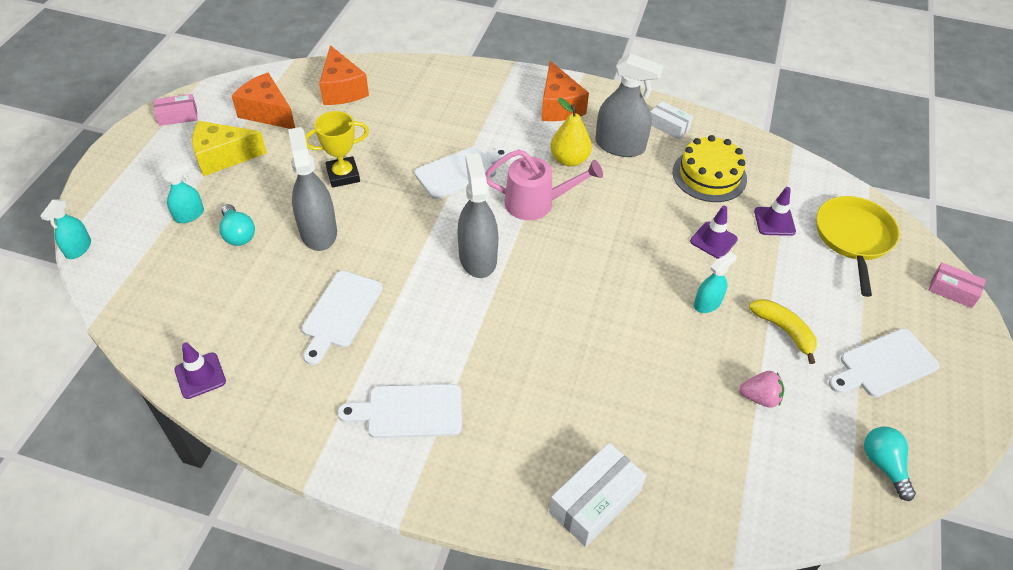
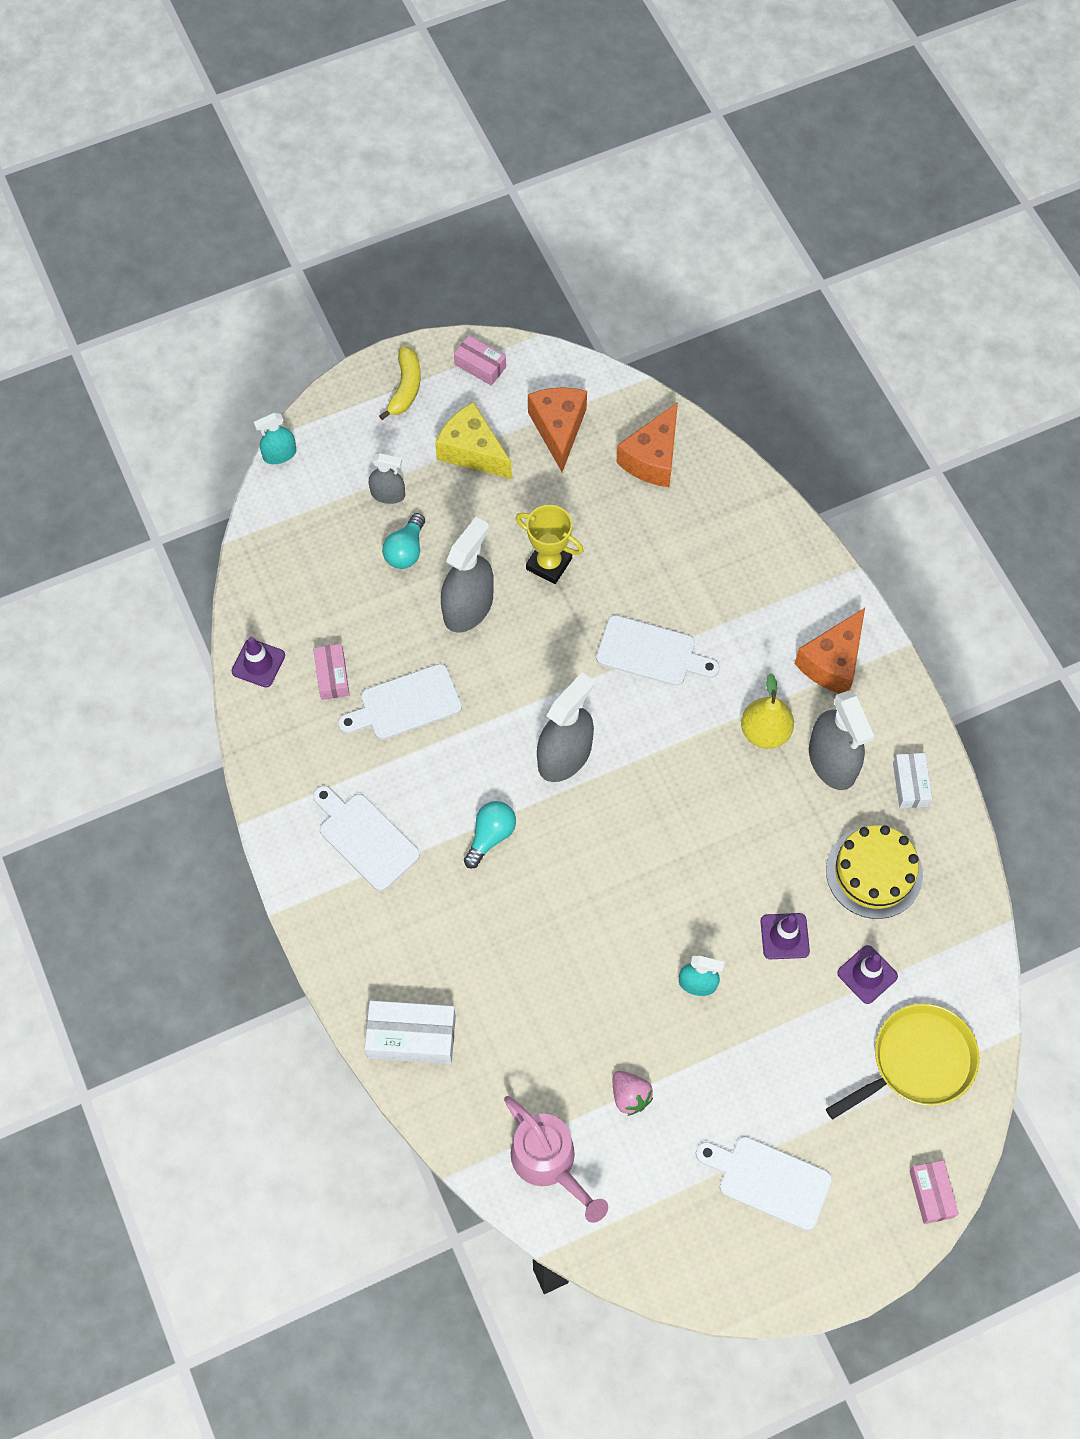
camera: 50 degrees right, 15 degrees up
turquoise spray bottle [162,162,204,223] -> grey spray bottle [369,453,405,504]
pink watering can [485,149,603,220] -> pink watering can moved to [504,1096,608,1223]
yellow banana [749,299,817,364] -> yellow banana moved to [379,346,421,420]
turquoise light bulb [864,426,916,501] -> turquoise light bulb moved to [464,801,516,869]
none -> pink box [313,644,350,700]

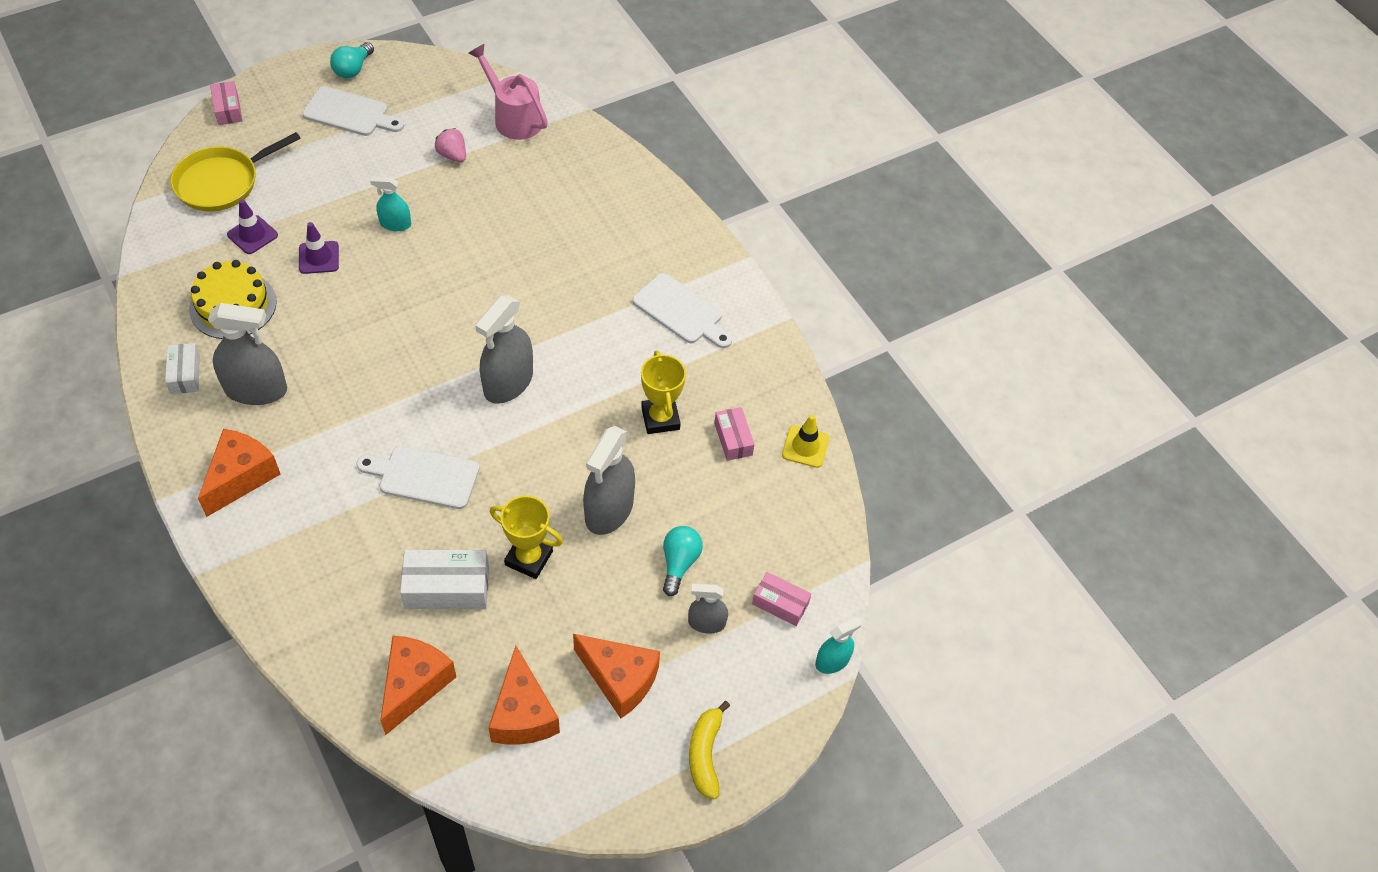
camera: 170 degrees right, 10 degrees down
purple traffic cone [232,637,285,688] -> yellow traffic cone [782,415,829,468]
white cutting board [338,664,462,740] -> yellow trophy [641,351,686,434]
white box [364,1001,456,1064] -> white box moved to [400,550,489,609]
yellow cheese [435,402,512,479] -> orange cheese [573,634,660,719]
pink box [454,335,506,386] -> pink box moved to [752,572,811,626]
turquoise light bulb [464,801,516,869] -> turquoise light bulb moved to [330,42,374,78]
yellow pear [741,673,794,749] -> none
grey spray bottle [809,690,875,790] -> grey spray bottle turned 120 degrees clockwise [208,303,287,405]

